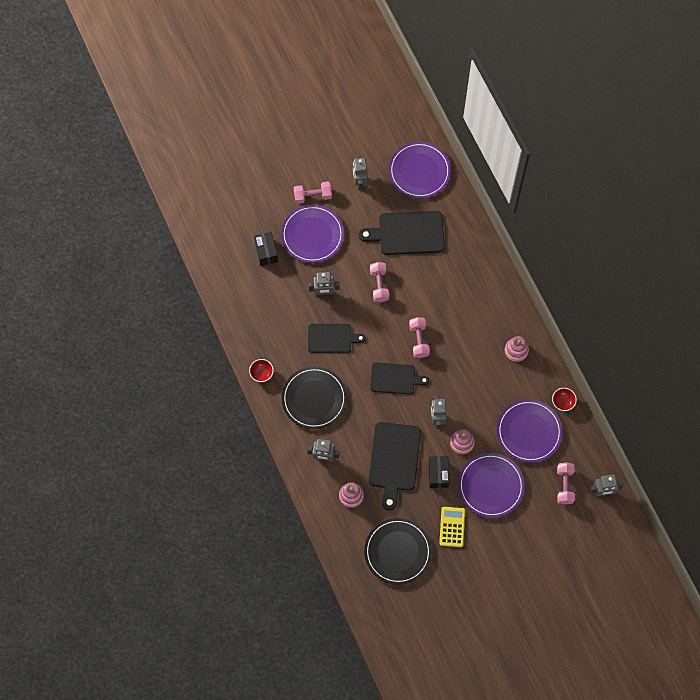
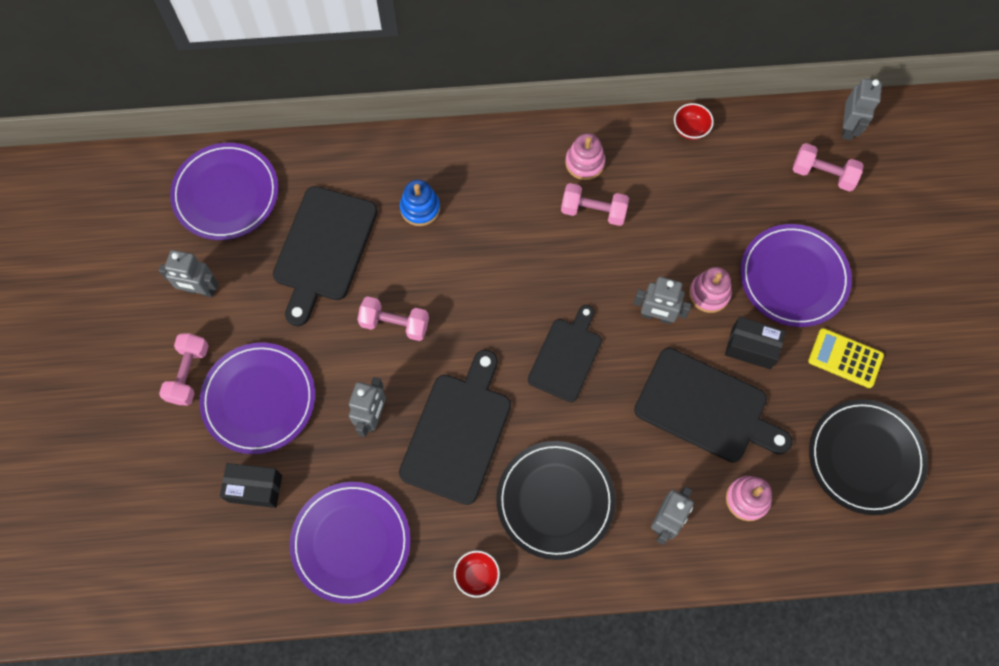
camera: 70 degrees left, 0 degrees up
black cutting board [308,324,366,353] -> black cutting board [399,350,511,505], size x1.51
pink dumbbell [409,317,430,358] -> pink dumbbell moved to [561,183,629,226]
purple plate [497,399,563,463] -> purple plate moved to [290,482,411,604]
none -> blue stacking toy [400,180,440,226]

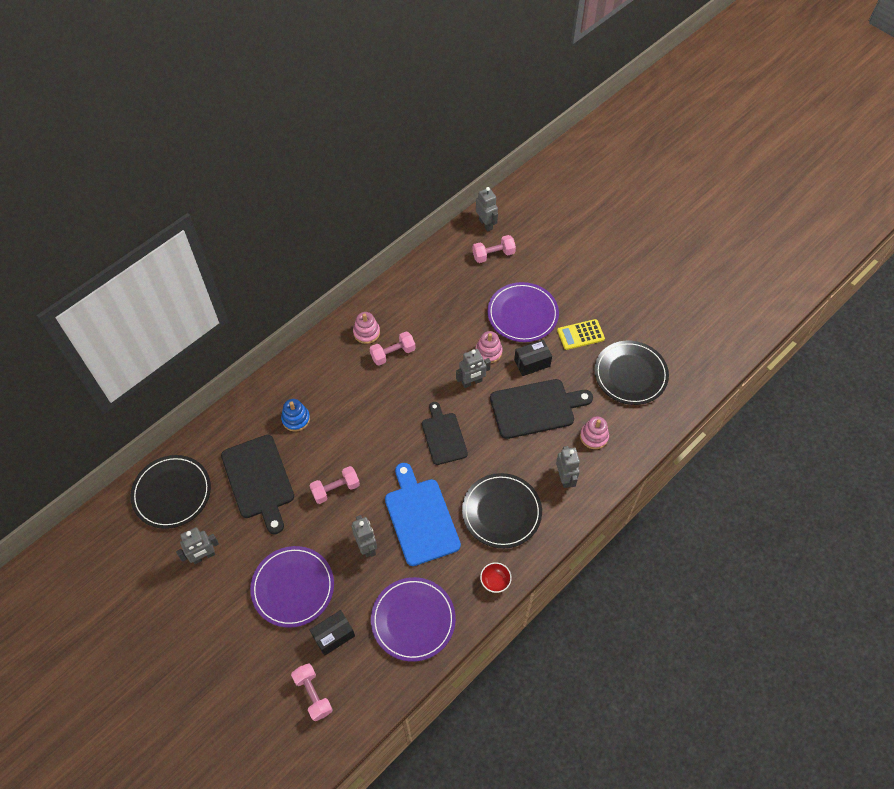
camera: 40 degrees left, 10 degrees down
pink dumbbell [159,334,209,406] -> pink dumbbell moved to [291,663,333,721]
purple plate [170,143,278,240] -> black plate [130,455,211,529]
black cutting board [399,350,511,505] -> blue cutting board [385,463,461,566]
red bowl [674,103,714,140] -> none

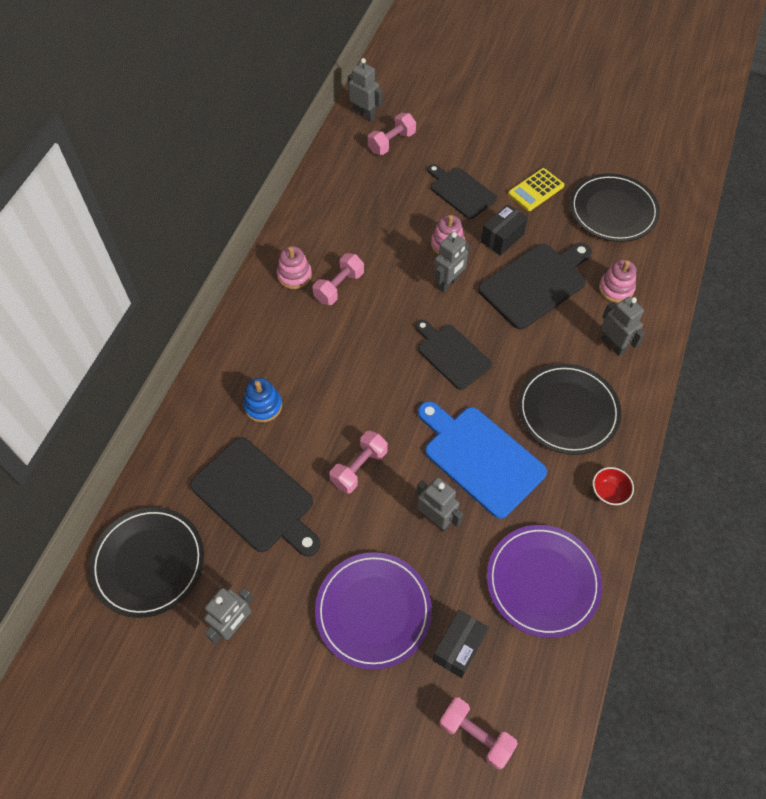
camera: 25 degrees left, 0 degrees up
purple plate [487,282,559,342] -> black cutting board [427,164,497,219]

